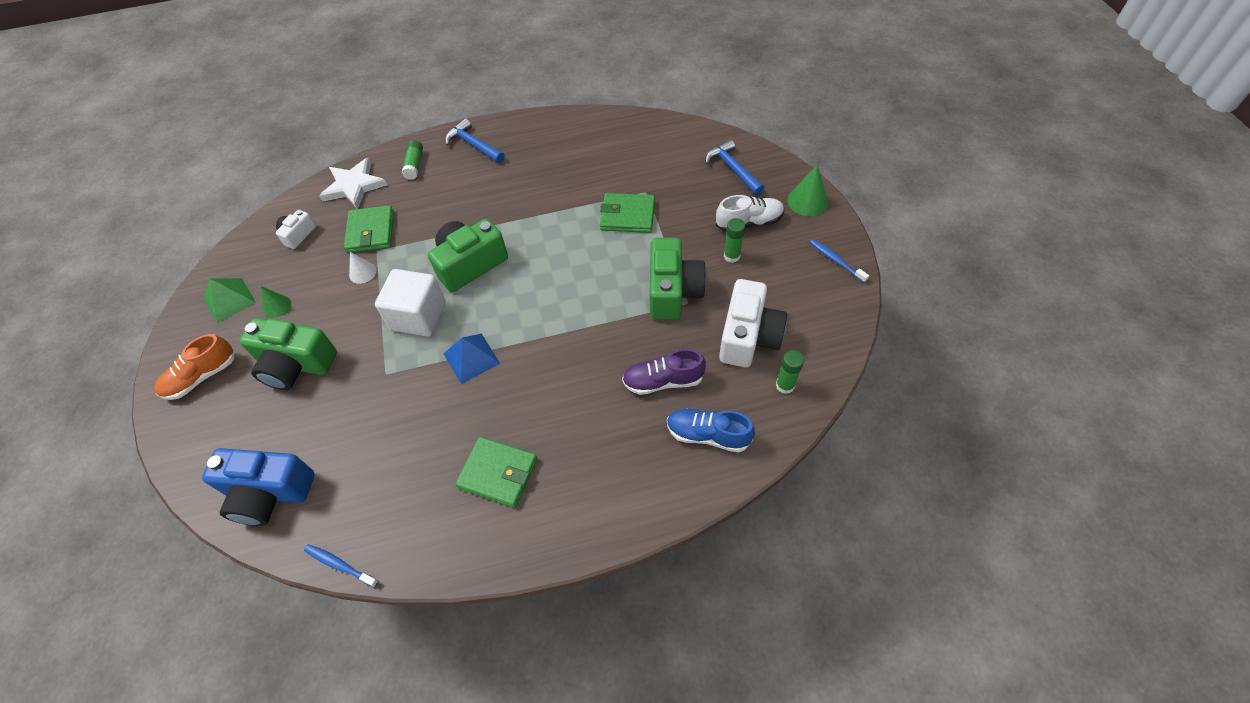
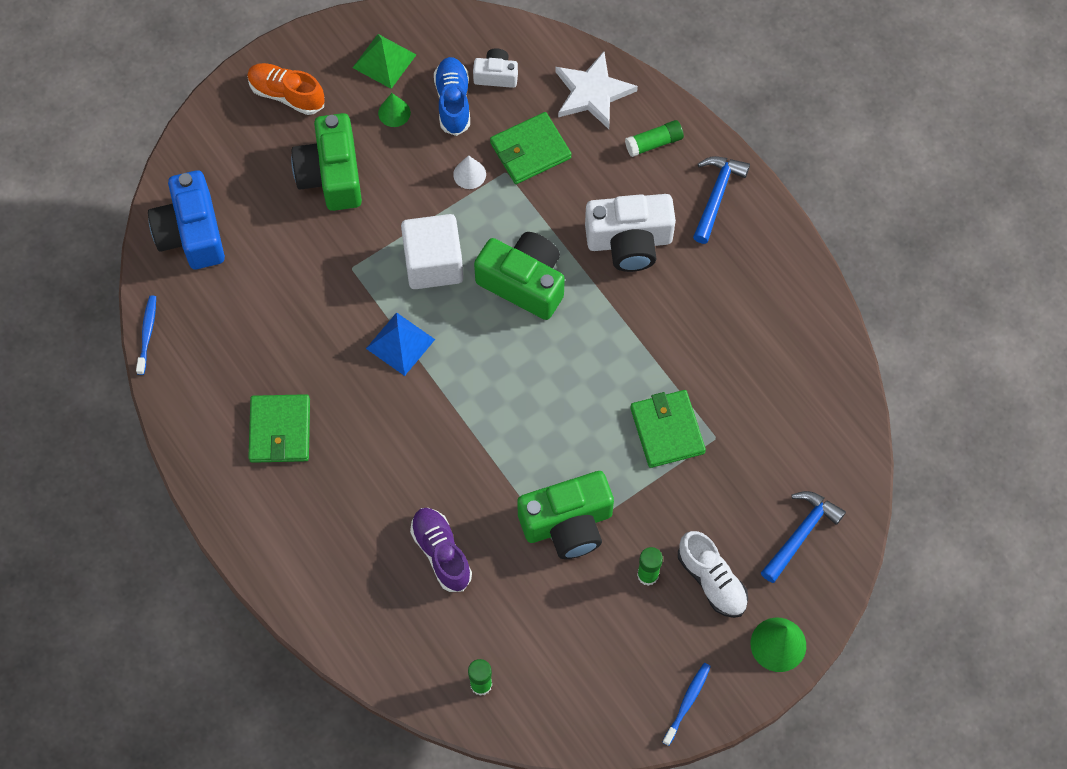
camera: 65 degrees right, 10 degrees up
blue shoe [667,408,755,453] -> blue shoe moved to [434,57,470,136]
white camera [719,279,787,367] -> white camera moved to [585,194,676,272]

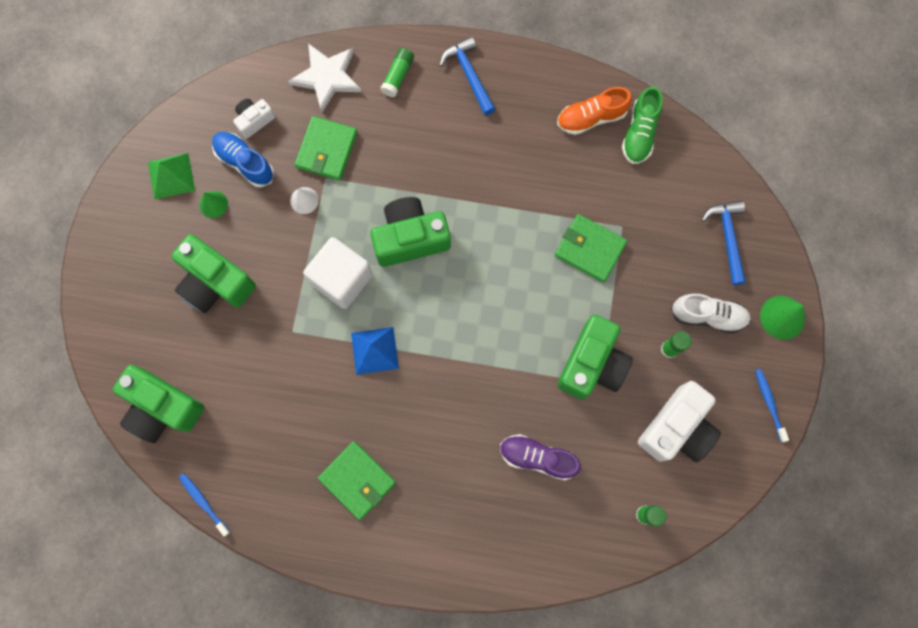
camera: 45 degrees left, 10 degrees up
blue camera [148,170,225,269] -> green camera [113,365,204,443]
orange shoe [247,63,325,115] -> orange shoe moved to [557,87,632,135]
white camera [585,194,676,272] -> white camera moved to [638,381,721,462]
none -> green shoe [622,86,663,164]

